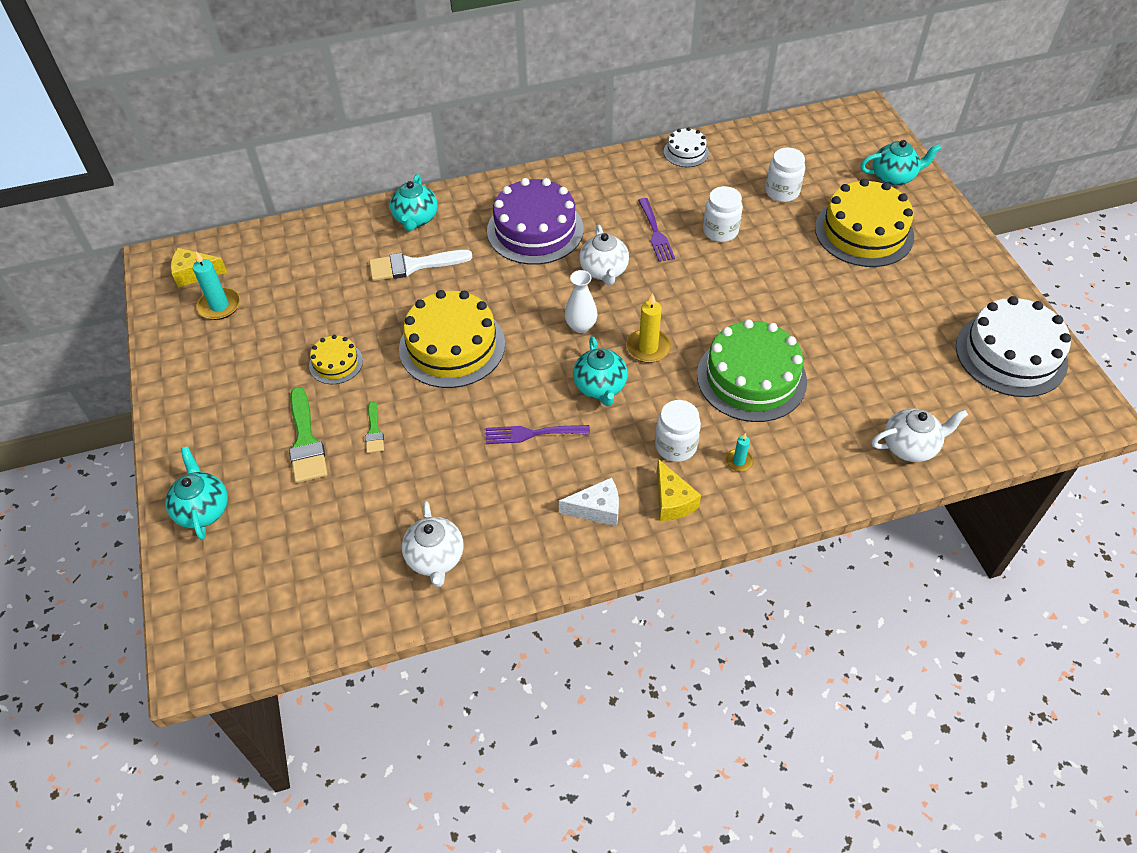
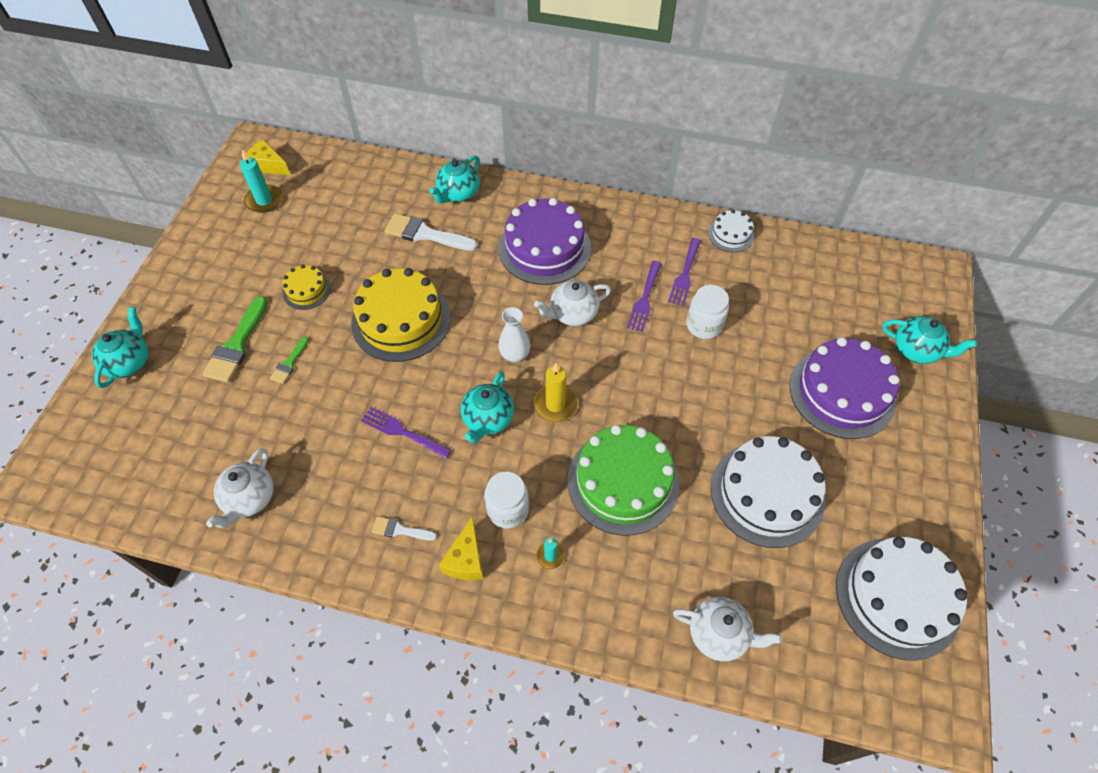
camera: 30 degrees right, 5 degrees up
white cheese [559,477,619,526] -> white brush [372,516,437,541]
white teapot [579,225,629,285] -> white teapot turned 45 degrees clockwise [534,280,611,326]
white jar [765,147,805,202] -> none
yellow cake [815,179,914,267] -> purple cake [789,337,899,439]
none -> purple fork [668,238,701,306]
none -> white cake [711,436,825,548]

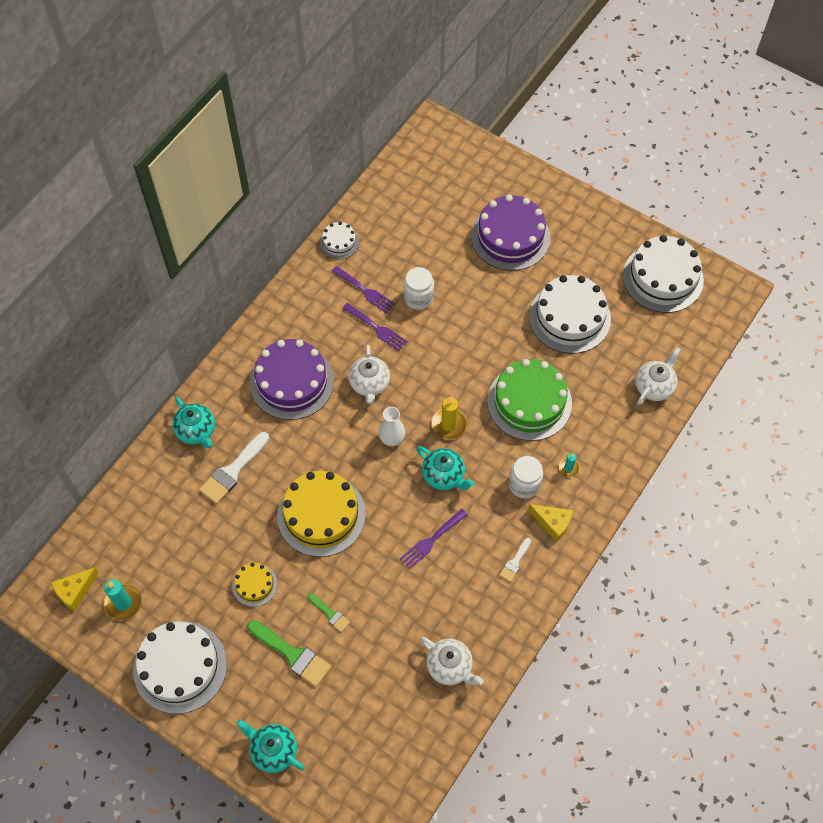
camera: 70 degrees left, 5 degrees up
turquoise teapot [882,316,977,364] -> none
none -> white cake [133,621,227,714]

